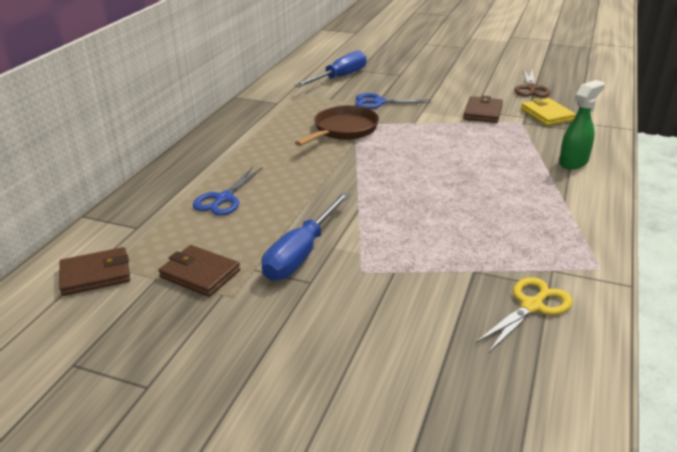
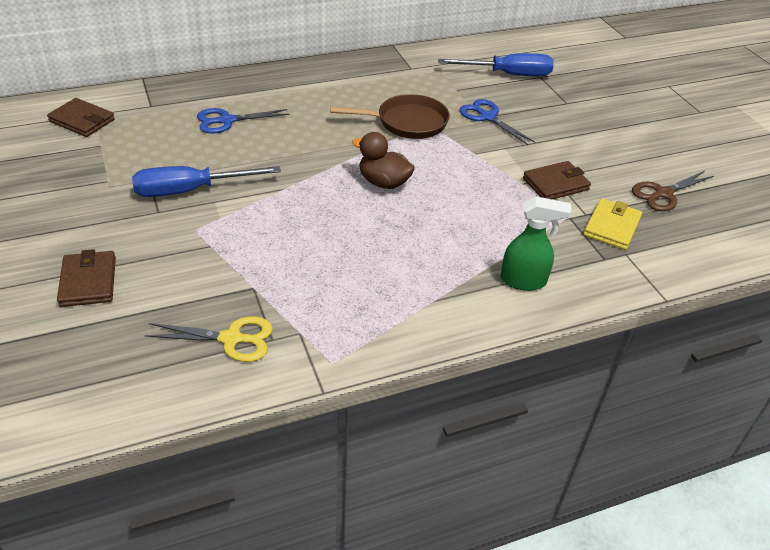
camera: 45 degrees right, 10 degrees up
brown wallet [158,245,240,297] -> brown wallet moved to [57,249,116,307]
none -> brown duck [352,132,415,189]

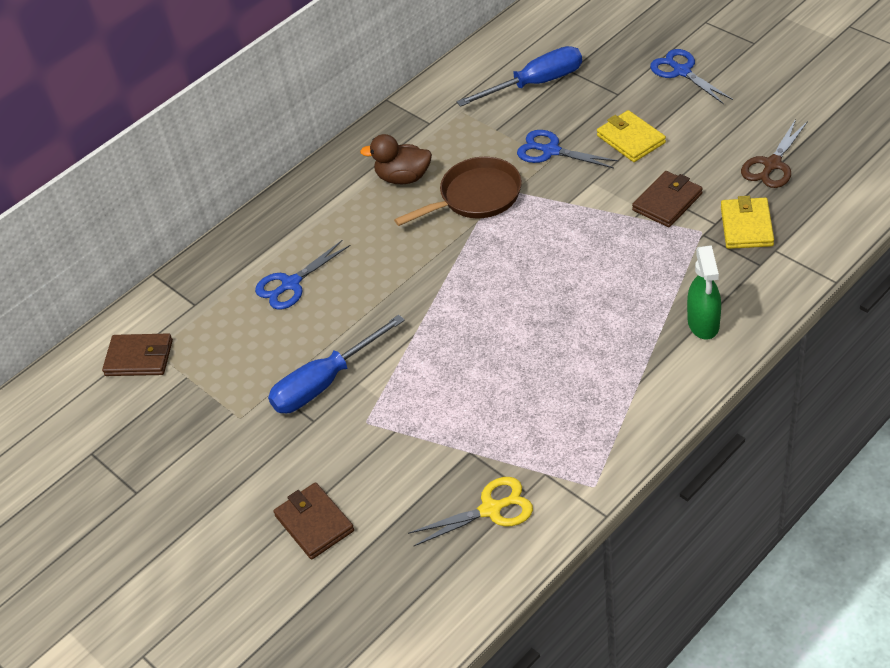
camera: 15 degrees left, 5 degrees up
brown duck [352,132,415,189] -> brown duck moved to [360,134,432,184]
green spray bottle [500,196,572,291] -> green spray bottle turned 105 degrees clockwise [687,246,721,339]
none -> yellow wallet [597,110,666,162]
none -> blue scissors [650,49,733,104]

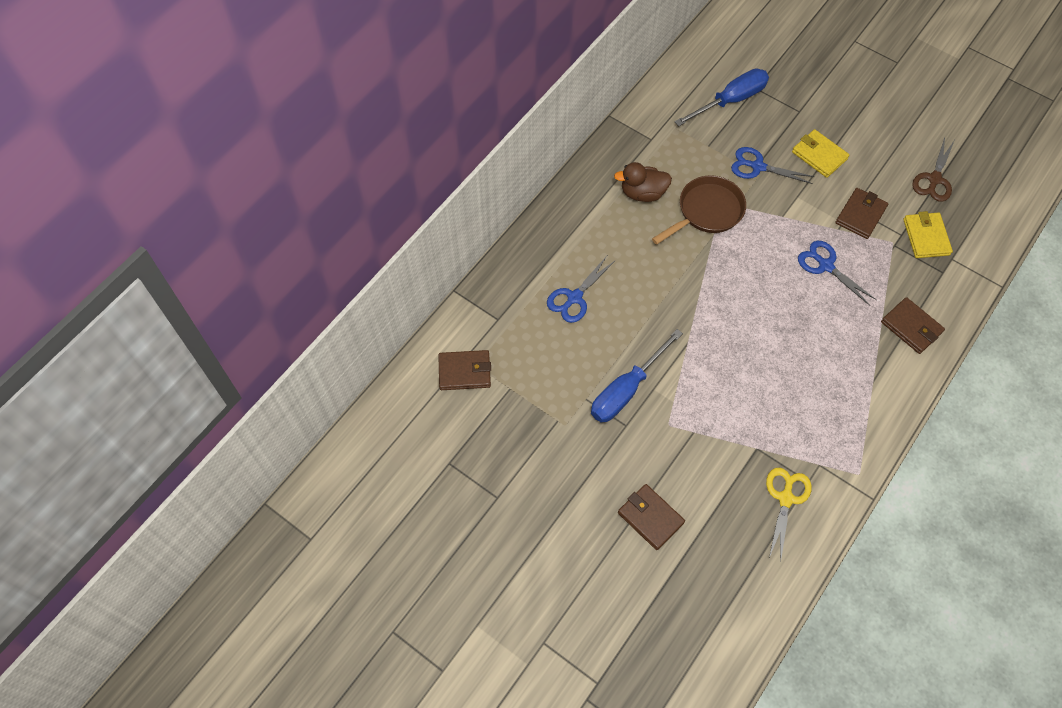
camera: 15 degrees left, 15 degrees up
yellow scissors [408,477,533,546] -> yellow scissors turned 45 degrees counterclockwise [766,468,812,563]
blue scissors [650,49,733,104] -> blue scissors moved to [798,241,877,306]
green spray bottle [687,246,721,339] -> brown wallet [881,297,945,354]

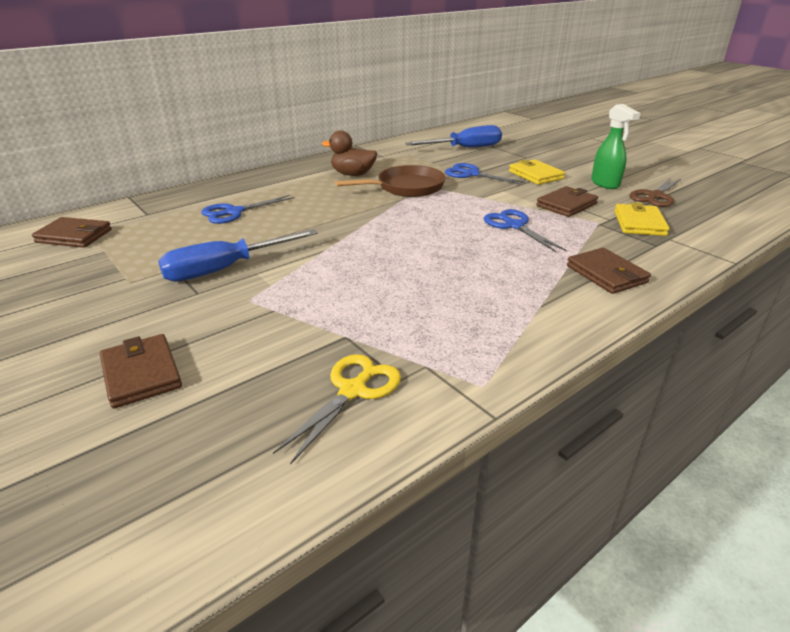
camera: 15 degrees right, 30 degrees down
none -> green spray bottle [591,104,641,189]

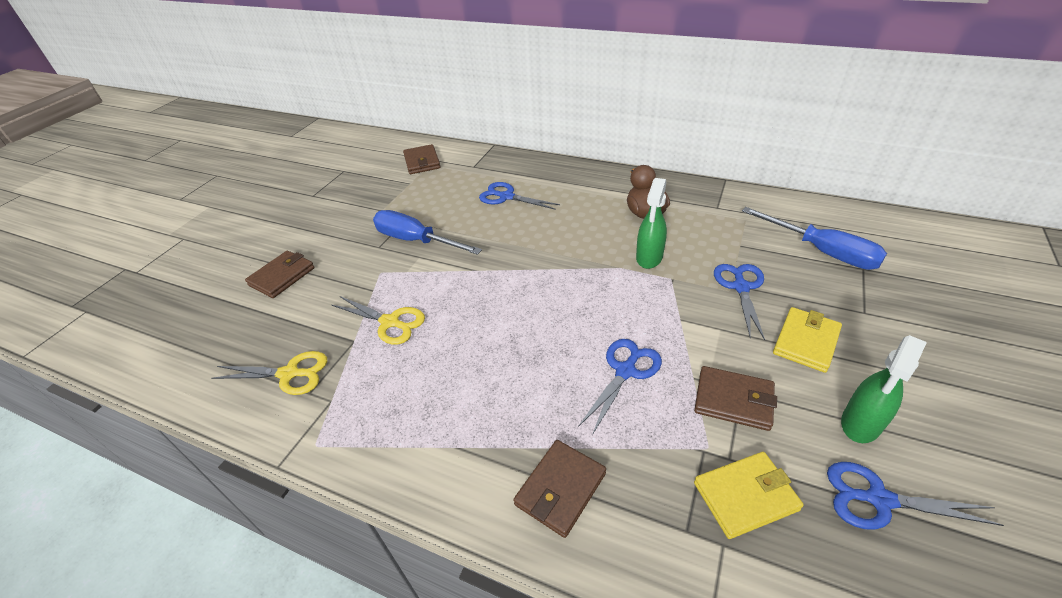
camera: 65 degrees right, 10 degrees up
brown pan [335,165,446,197] -> green spray bottle [636,178,667,269]
brown scissors [630,178,681,207] -> blue scissors [827,462,1004,530]
none -> yellow scissors [332,296,425,345]

